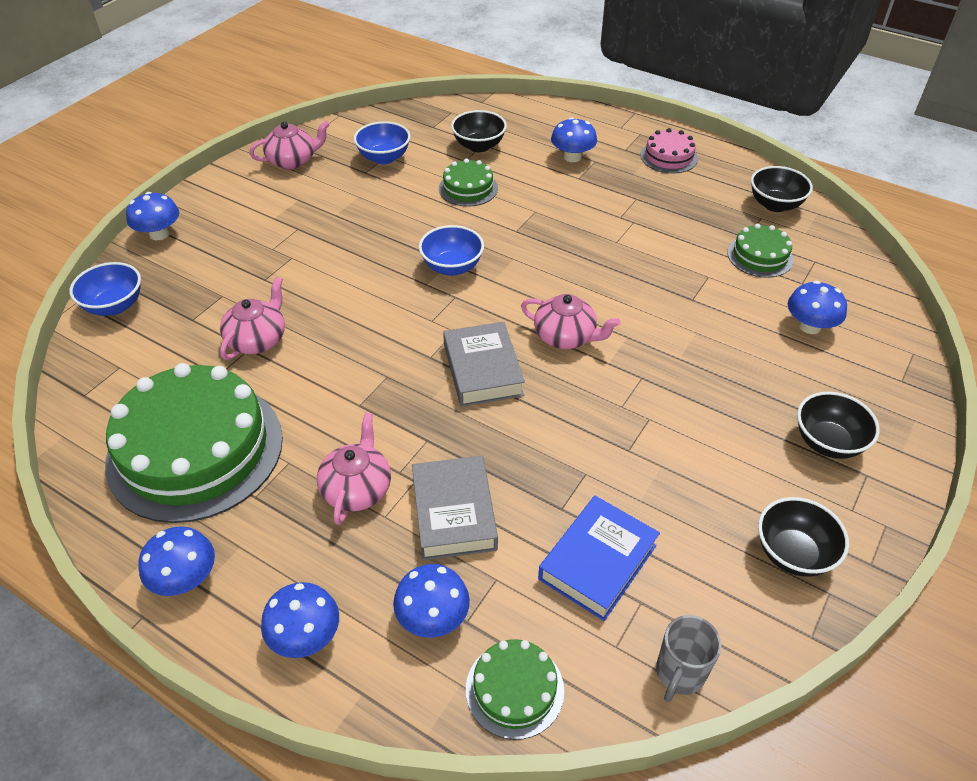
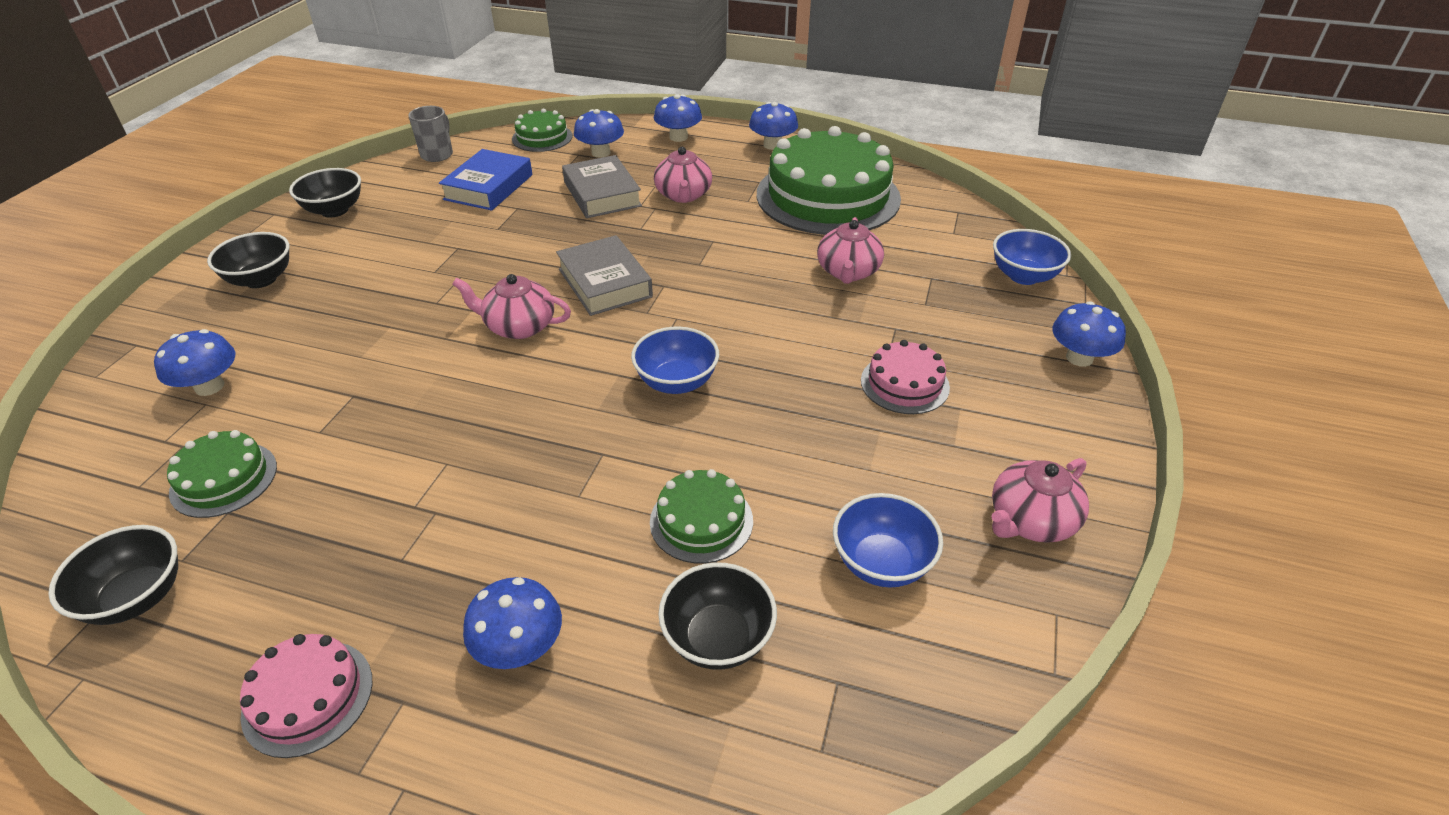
camera: 165 degrees right, 5 degrees down
none -> pink cake [861,340,950,414]

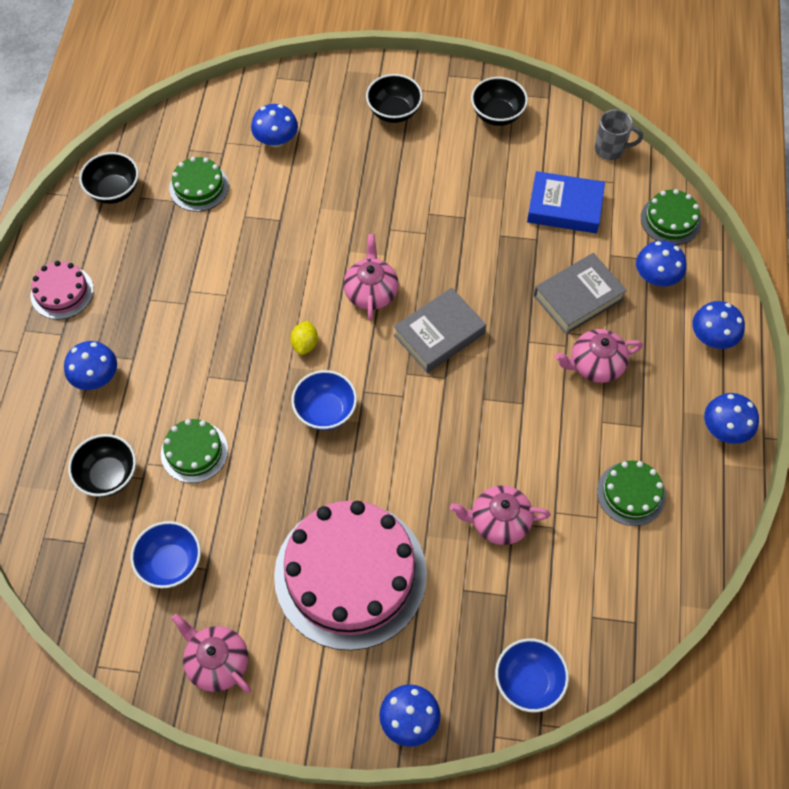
camera: 80 degrees right, 20 degrees up
green cake [757,126,901,235] -> green cake [597,461,666,526], size x0.46
pink cake [861,340,950,414] -> pink cake [274,501,427,650], size x2.16
none -> yellow lemon [290,321,318,355]

